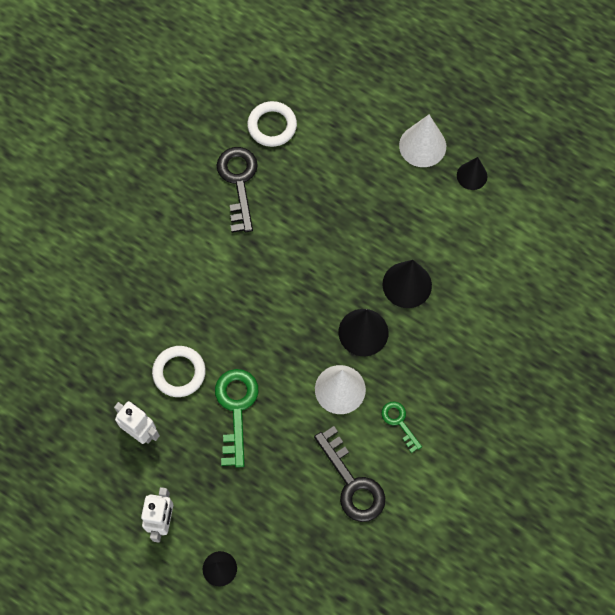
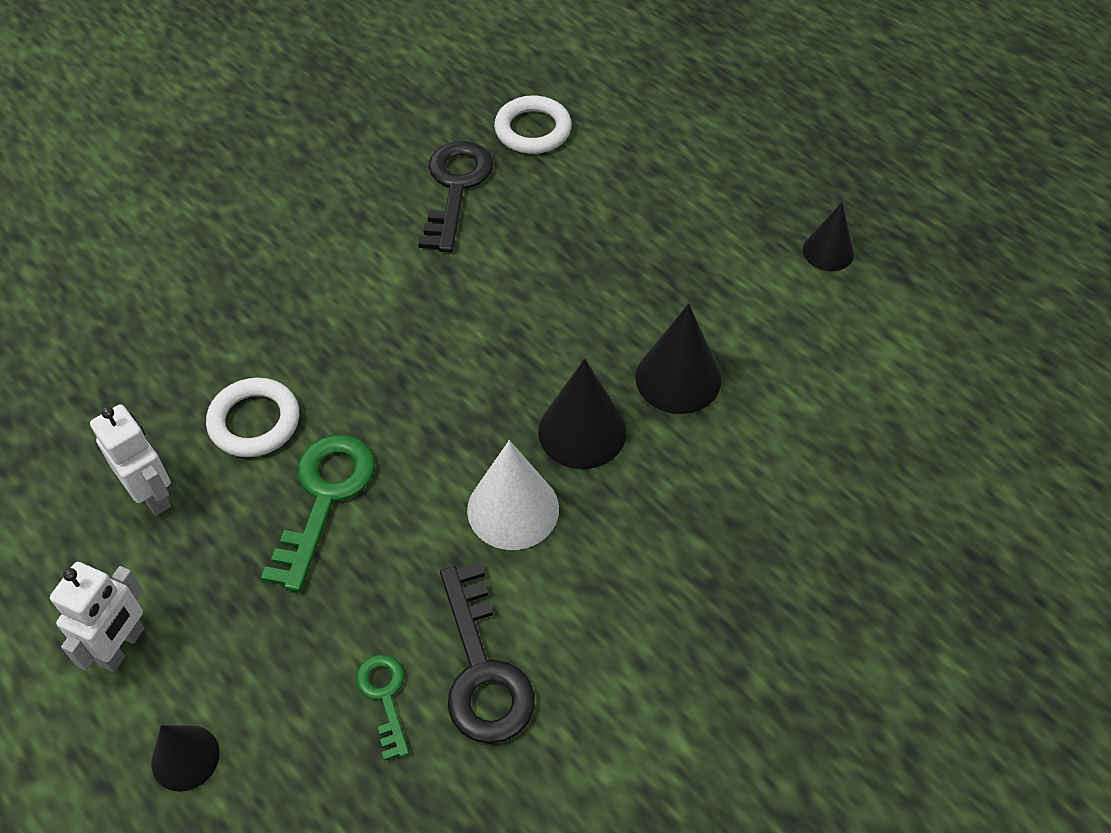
camera: 15 degrees right, 15 degrees down
green key [381,401,422,453] -> green key moved to [356,654,409,761]
white cone [399,115,446,167] -> none

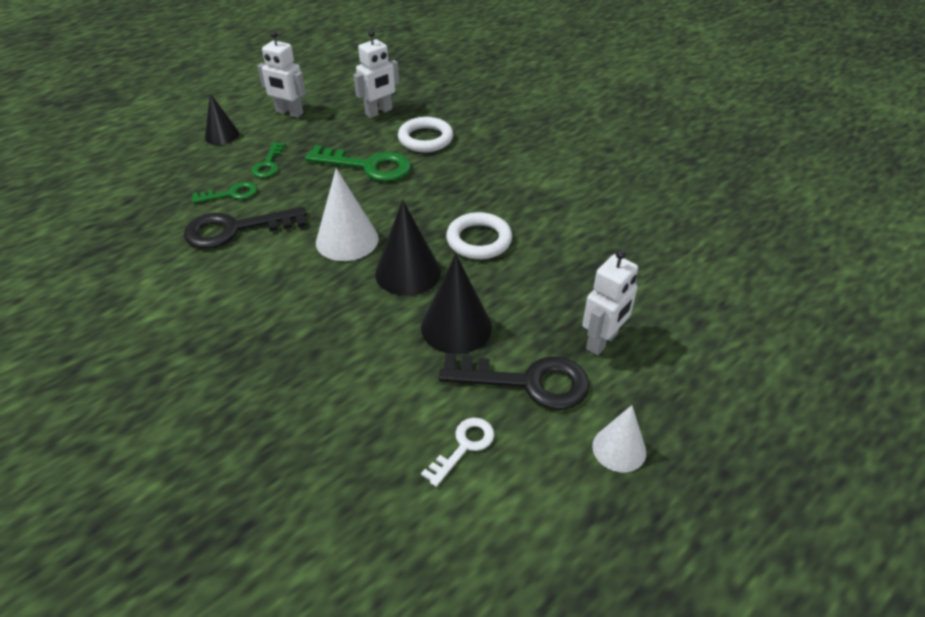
camera: 90 degrees right, 10 degrees down
black key [418,141,493,253] -> black key moved to [439,353,590,410]
white ring [494,95,572,154] -> white ring moved to [446,212,512,259]
black cone [803,202,854,271] -> white cone [592,405,646,472]
none -> green key [251,142,285,178]
none -> white key [421,418,494,487]
none -> white robot [582,249,638,355]

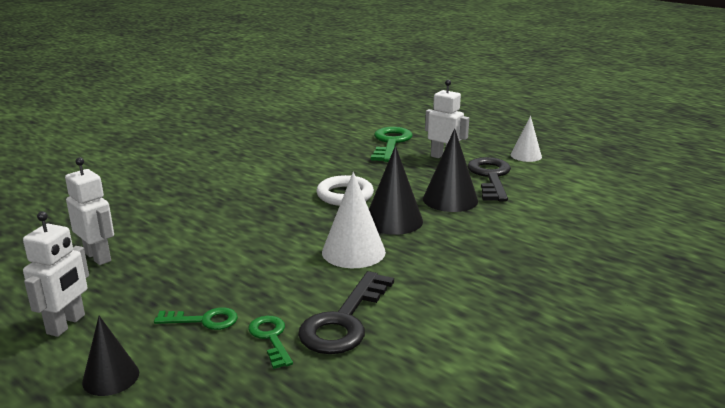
camera: 95 degrees left, 20 degrees down
black key [184,207,307,249] -> black key turned 45 degrees clockwise [298,271,394,354]
green key [305,145,411,182] -> green key moved to [371,127,413,162]
white ring [398,117,453,152] -> none
white key [421,418,494,487] -> none

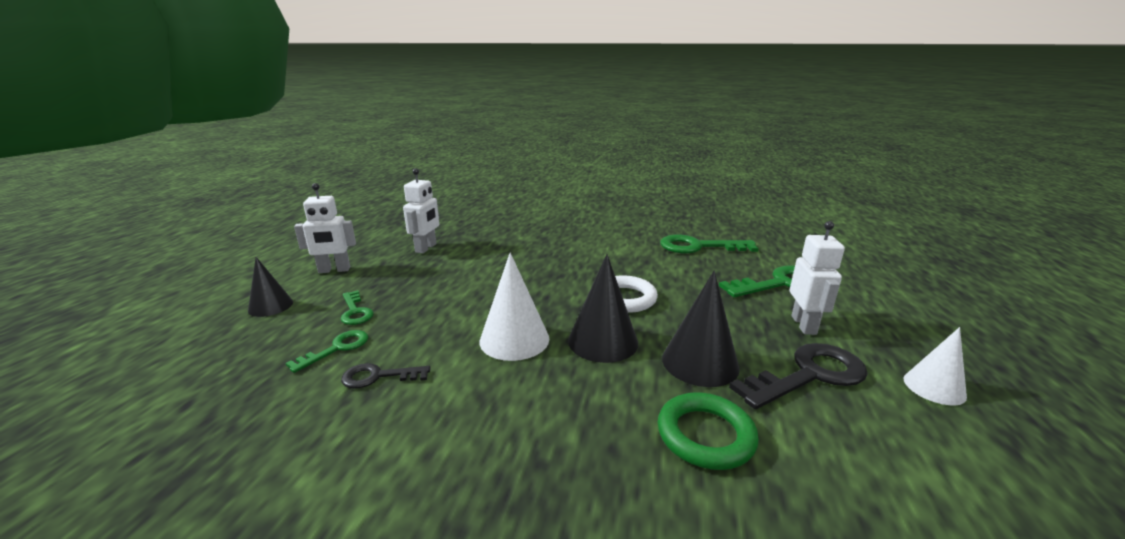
camera: 60 degrees right, 0 degrees up
black key [298,271,394,354] -> black key [341,363,431,389], size x0.56
none -> green ring [658,392,759,470]
none -> green key [660,234,759,253]

